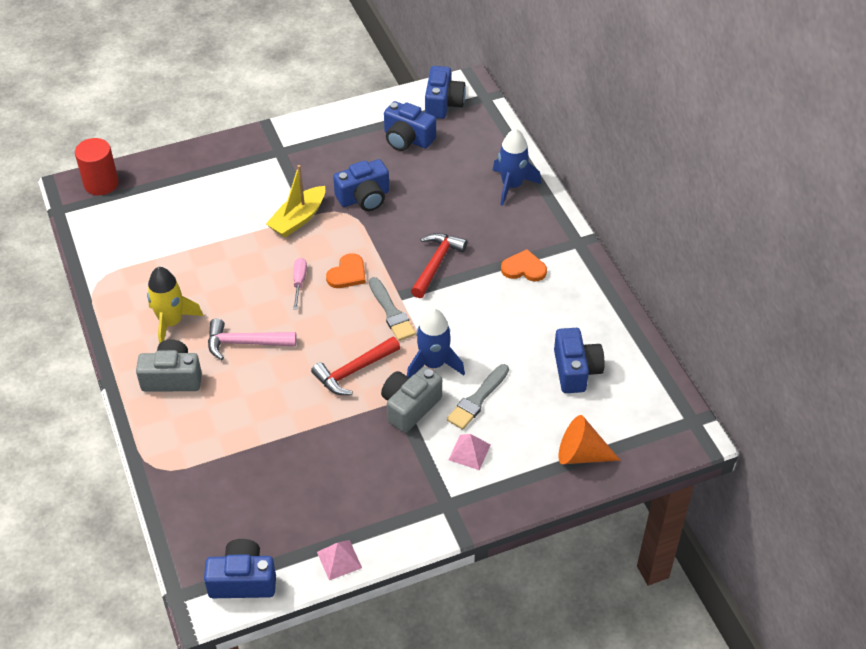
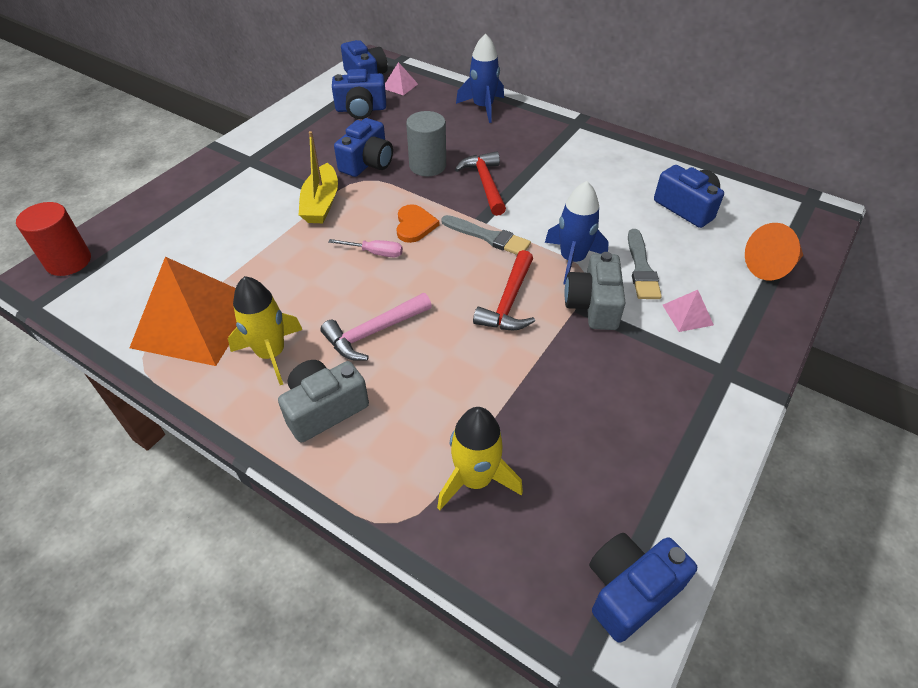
camera: 35 degrees left, 0 degrees up
pink screwdriver [293,258,307,309] -> pink screwdriver turned 135 degrees clockwise [328,239,403,257]
pink pyramid [317,540,362,580] -> pink pyramid moved to [385,62,418,96]
orange heart [501,249,547,281] -> none
none -> orange pyramid [130,257,237,366]
none -> grey cylinder [406,111,446,176]
none -> yellow rocket [437,407,523,510]

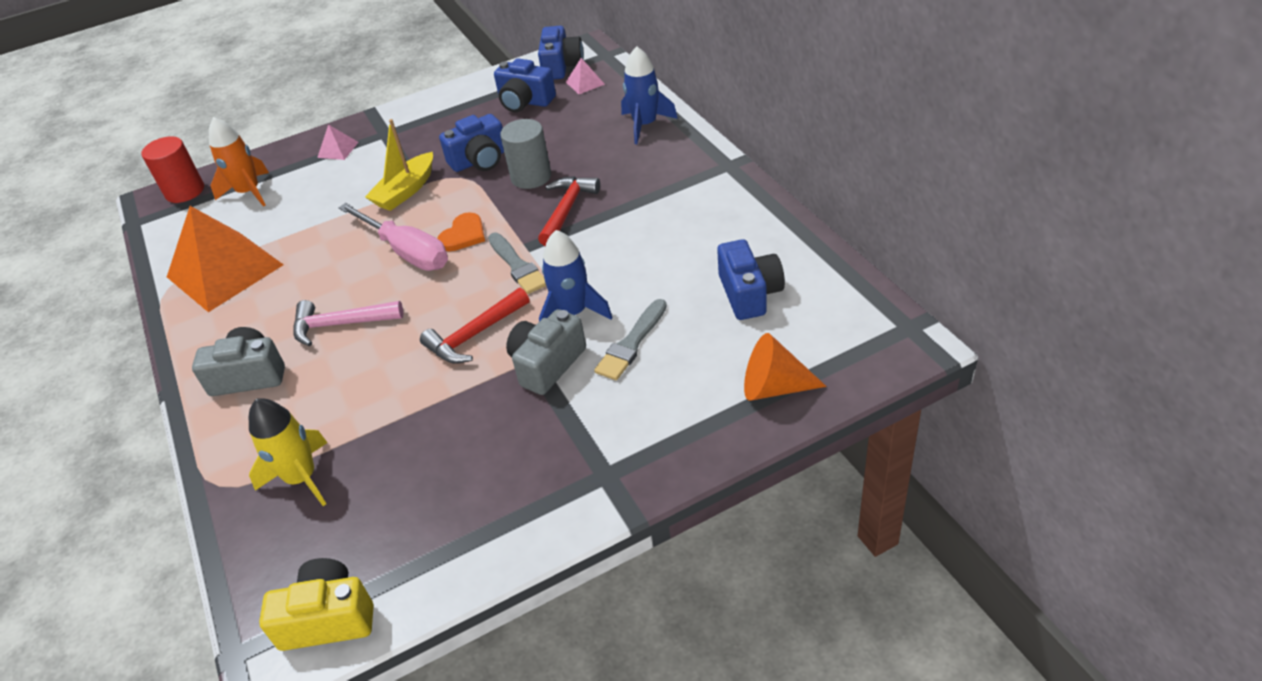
camera: 35 degrees right, 5 degrees down
yellow rocket [228,276,303,385] -> none
pink screwdriver [328,239,403,257] -> pink screwdriver [339,203,448,271], size x2.02
blue camera [589,533,697,643] -> yellow camera [259,558,374,651]
pink pyramid [663,290,714,332] -> pink pyramid moved to [317,125,359,160]
none -> orange rocket [209,117,269,207]

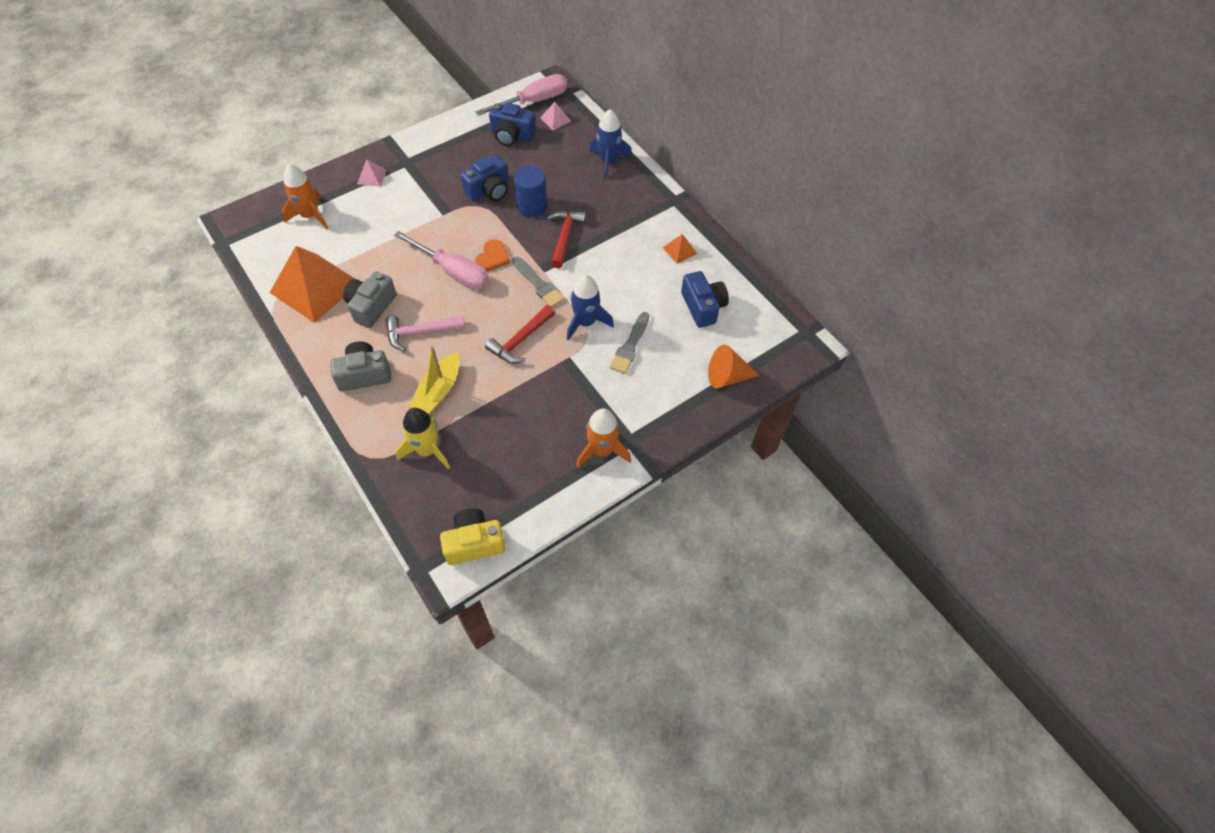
camera: 15 degrees left, 15 degrees up
red cylinder [141,136,204,203] -> none
yellow boat [365,119,433,211] -> yellow boat moved to [409,346,460,414]
grey cylinder [500,119,551,189] -> blue cylinder [514,166,547,218]
grey camera [506,309,586,395] -> grey camera moved to [343,271,397,328]
blue camera [538,26,584,80] -> pink screwdriver [475,74,567,116]
none -> orange rocket [576,408,631,468]
none -> orange pyramid [663,234,697,264]

